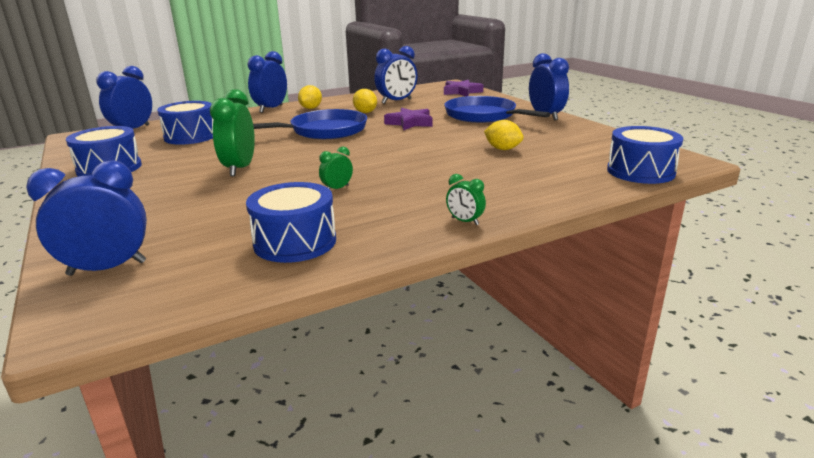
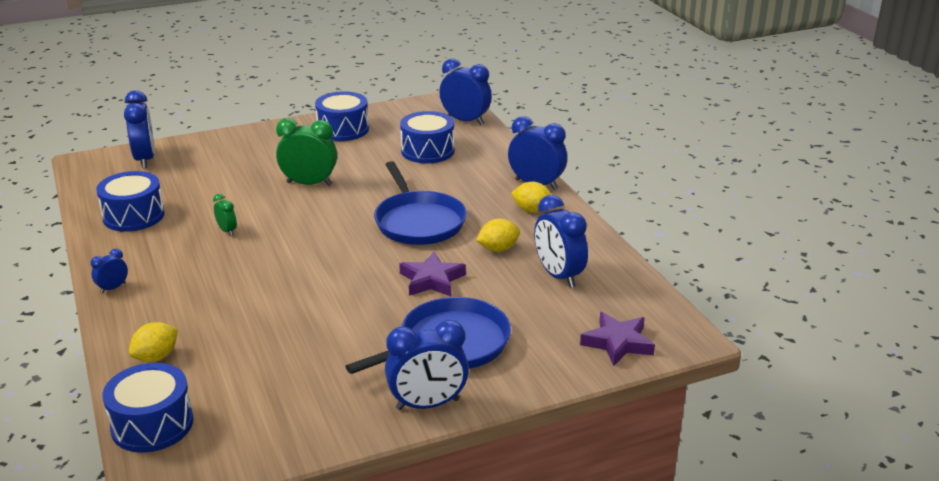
camera: 95 degrees right, 5 degrees up
green clock [446,174,486,225] -> blue clock [91,249,128,294]
yellow lemon [484,120,524,150] -> yellow lemon moved to [129,322,178,362]

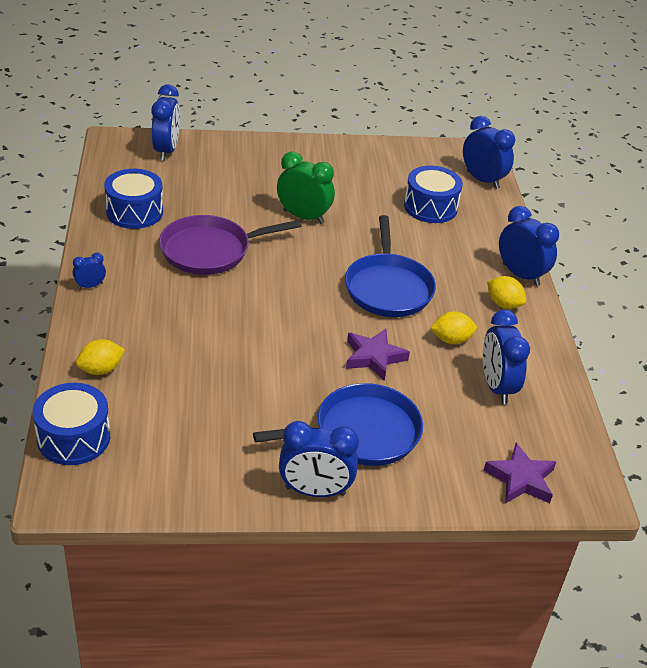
camera: 15 degrees right, 10 degrees up
green clock [213,194,237,236] -> purple pan [159,215,301,275]
blue drum [315,91,369,141] -> none

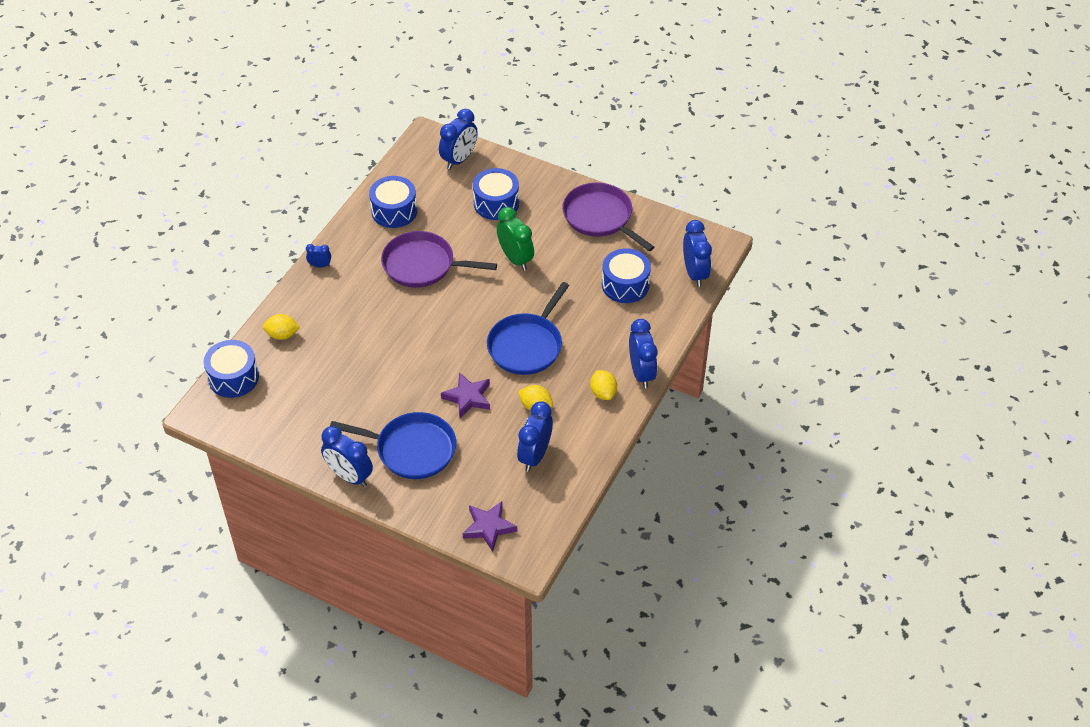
camera: 35 degrees right, 10 degrees up
none -> blue drum [473,168,519,220]
none -> purple pan [562,183,654,251]

